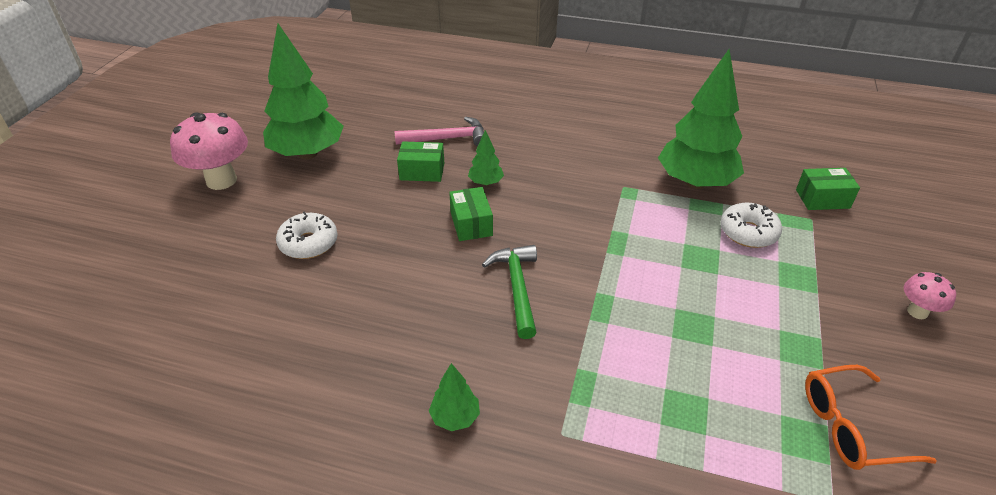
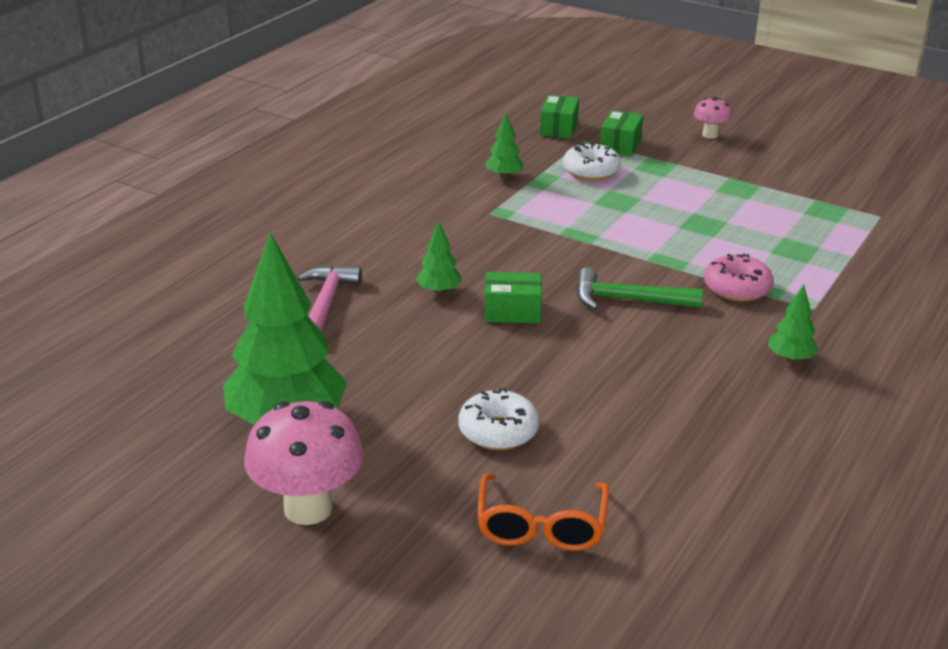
camera: 75 degrees left, 10 degrees down
green box [397,141,444,182] -> green box moved to [600,110,643,156]
green tree [658,49,744,189] -> green tree [485,113,524,179], size x0.44
orange glasses [805,365,937,470] -> orange glasses moved to [477,474,609,551]
none -> pink donut [704,254,773,301]

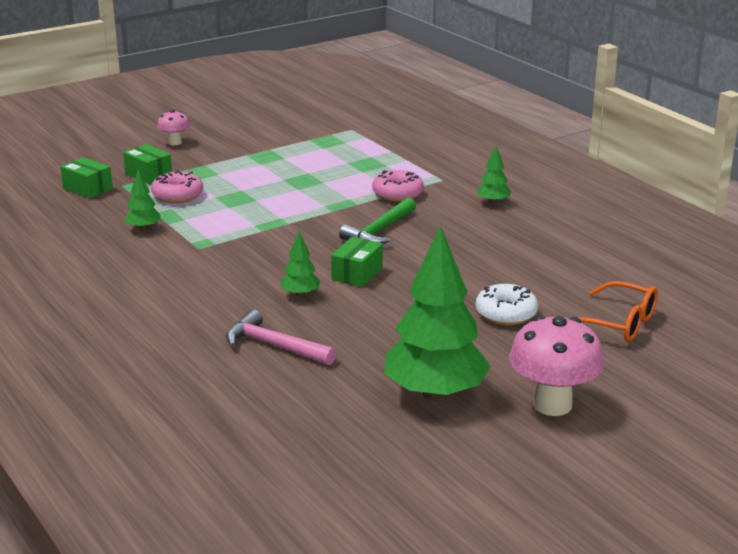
camera: 65 degrees left, 5 degrees down
white donut [563,143,621,181] -> pink donut [151,171,203,203]

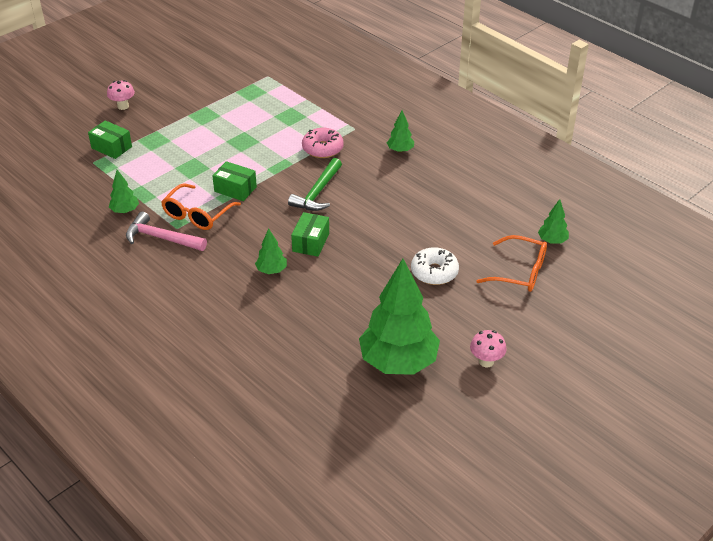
camera: 10 degrees left, 15 degrees up
green box [61,157,113,198] -> green box moved to [212,161,257,201]
pink donut [151,171,203,203] -> none
pink hammer [226,310,336,365] -> pink hammer moved to [126,211,207,251]
pink mushroom [509,315,604,416] -> pink mushroom [470,330,506,367], size x0.52
none -> orange glasses [161,183,241,230]
none -> green tree [538,199,569,244]

